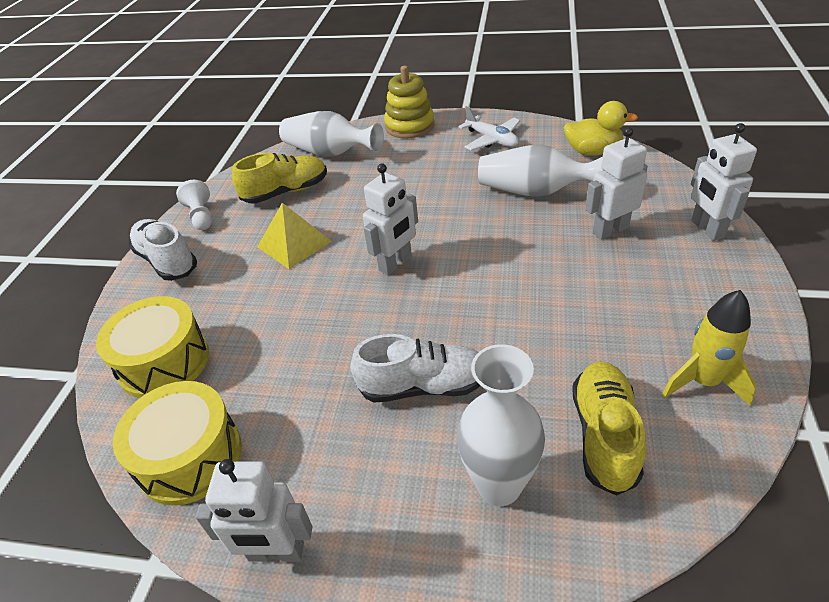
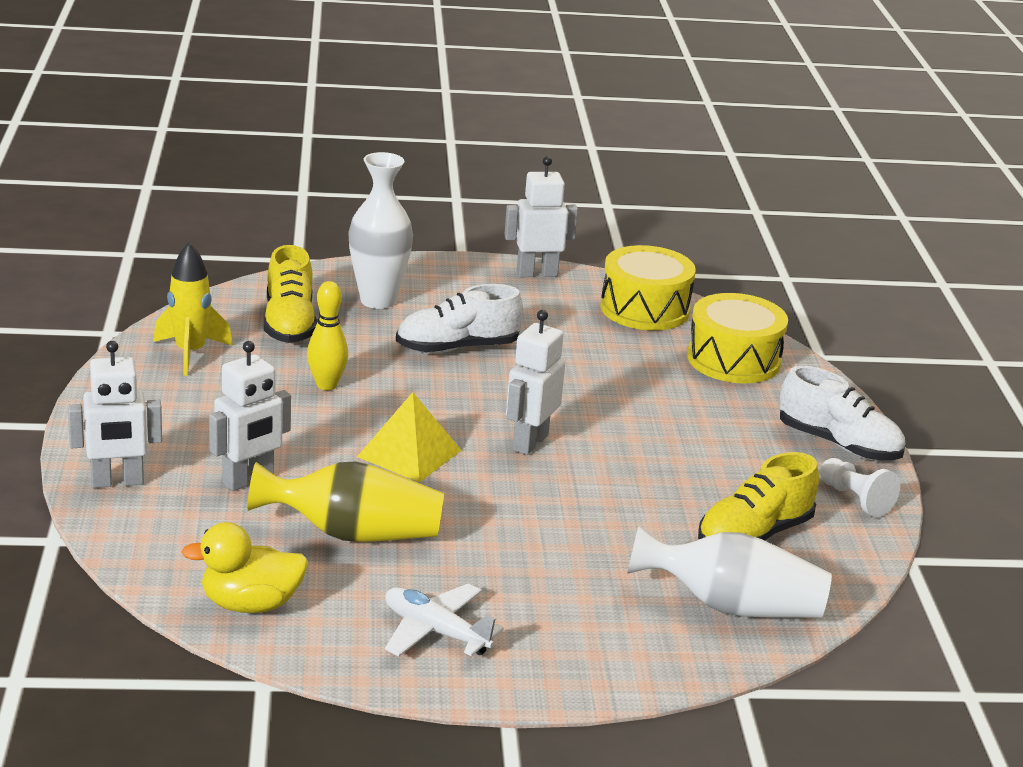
camera: 160 degrees right, 15 degrees down
yellow pyramid [257,203,332,269] -> yellow pyramid moved to [357,392,462,482]
yellow stacking toy [384,66,435,139] -> none
white vase [478,144,602,197] -> yellow vase [247,461,444,542]
white robot [691,123,757,241] -> white robot turned 105 degrees clockwise [68,341,162,488]
none -> yellow bowling pin [307,281,348,390]

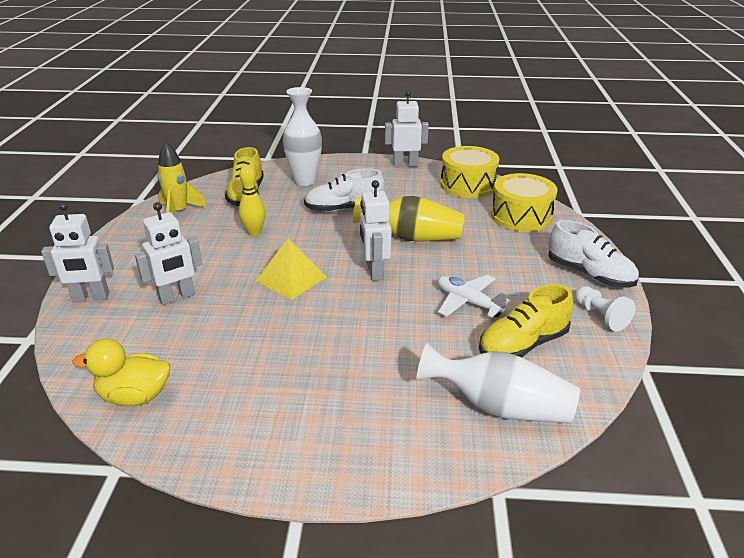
camera: 10 degrees right, 5 degrees up
yellow vase [247,461,444,542] -> yellow vase moved to [353,196,465,242]
white plane [385,584,504,656] -> white plane moved to [438,275,511,317]
white robot [506,310,565,455] -> white robot turned 45 degrees counterclockwise [360,180,392,281]

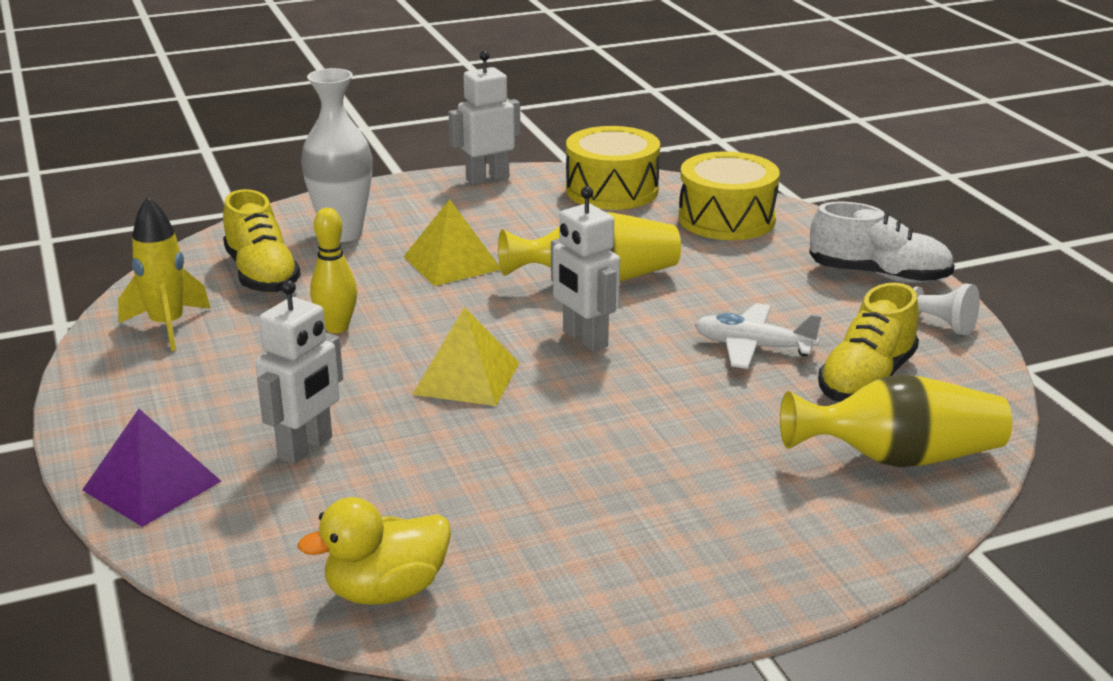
camera: 25 degrees left, 5 degrees down
white robot [41,202,114,302] -> purple pyramid [82,409,221,527]
white shoe [304,168,385,212] -> yellow pyramid [403,199,500,286]
white vase [416,343,580,423] -> yellow vase [780,374,1012,467]

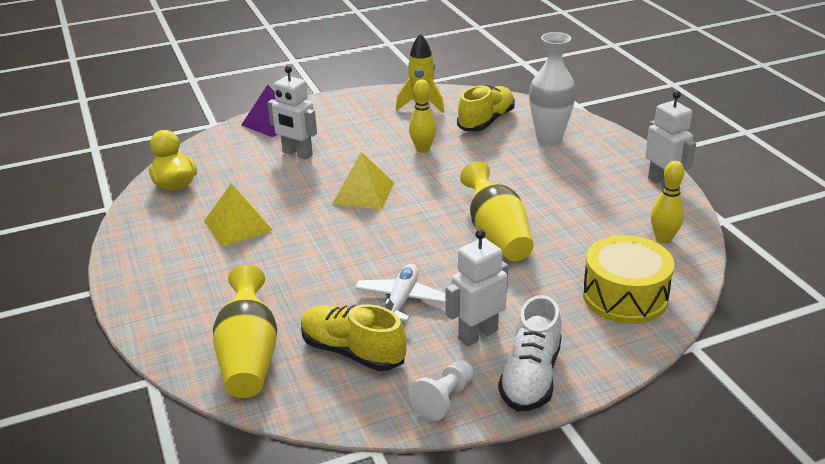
camera: 90 degrees right, 5 degrees up
yellow shoe [223,189,301,293] -> yellow shoe turned 150 degrees clockwise [457,85,515,131]
yellow pyramid [403,199,500,286] -> yellow pyramid moved to [204,183,273,247]
white robot [551,186,620,352] -> white robot moved to [445,229,509,346]
yellow drum [566,126,660,210] -> yellow bowling pin [651,161,684,244]

